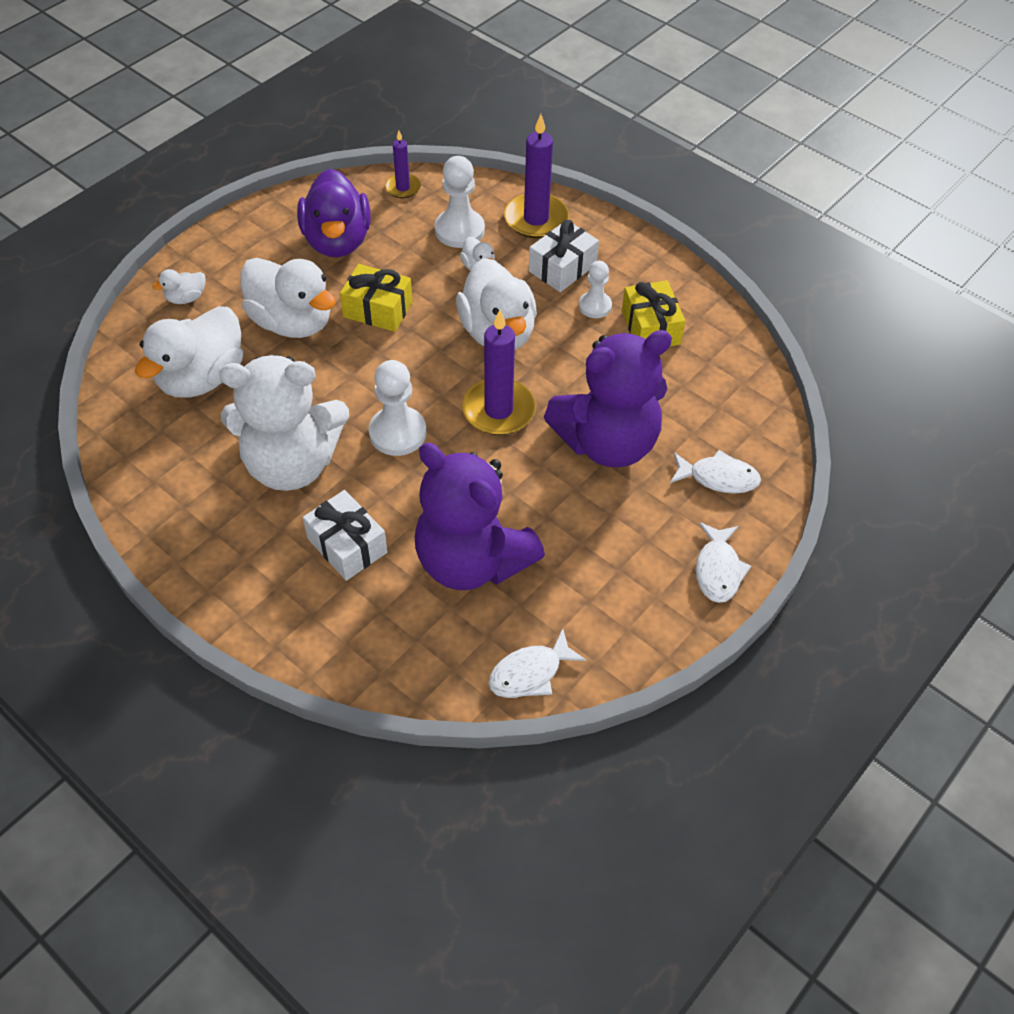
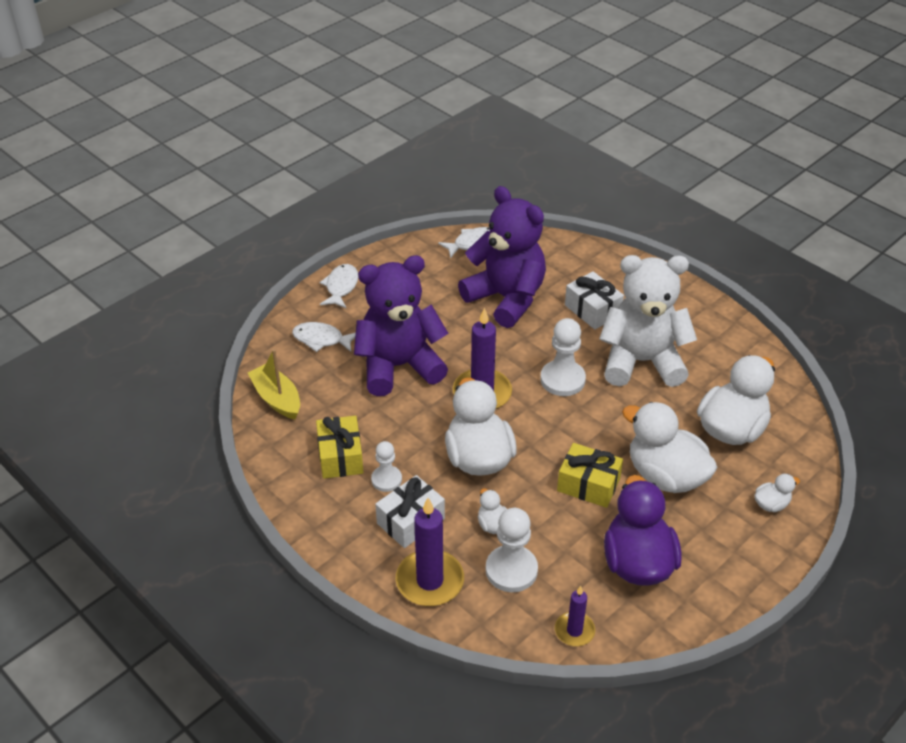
camera: 175 degrees left, 10 degrees down
none -> yellow boat [248,349,300,419]

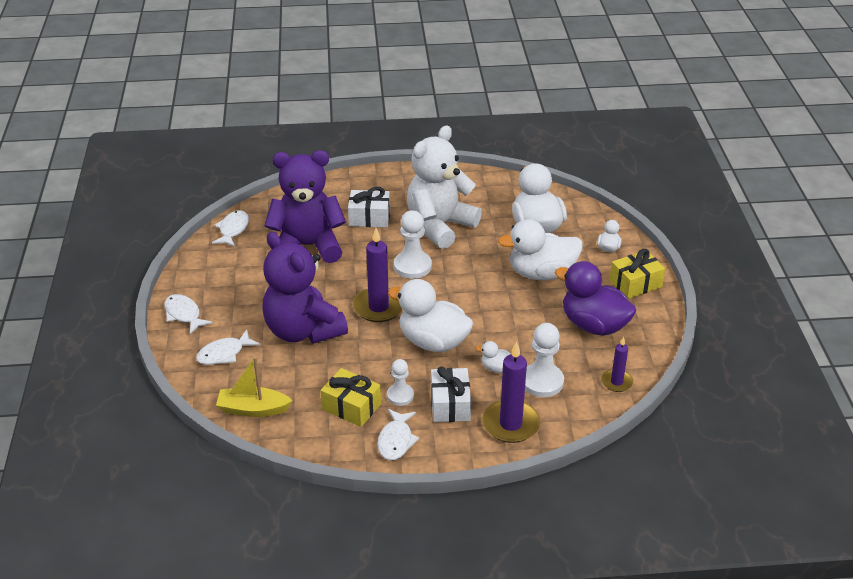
camera: 50 degrees left, 5 degrees down
purple teddy bear [354,255,448,396] -> purple teddy bear turned 60 degrees counterclockwise [262,232,348,344]
yellow gift [557,443,623,508] -> yellow gift moved to [610,249,665,299]
none -> white fish [377,409,420,460]

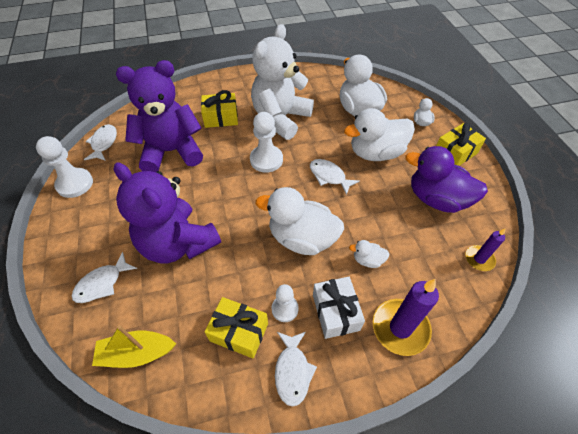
camera: 10 degrees left, 15 degrees up
white fish [164,294,213,334] -> white fish moved to [310,159,360,195]
white gift [348,187,390,227] -> yellow gift [201,90,238,128]
purple candle [353,228,403,322] -> none
white pawn [525,323,564,397] -> white pawn moved to [36,136,93,198]

